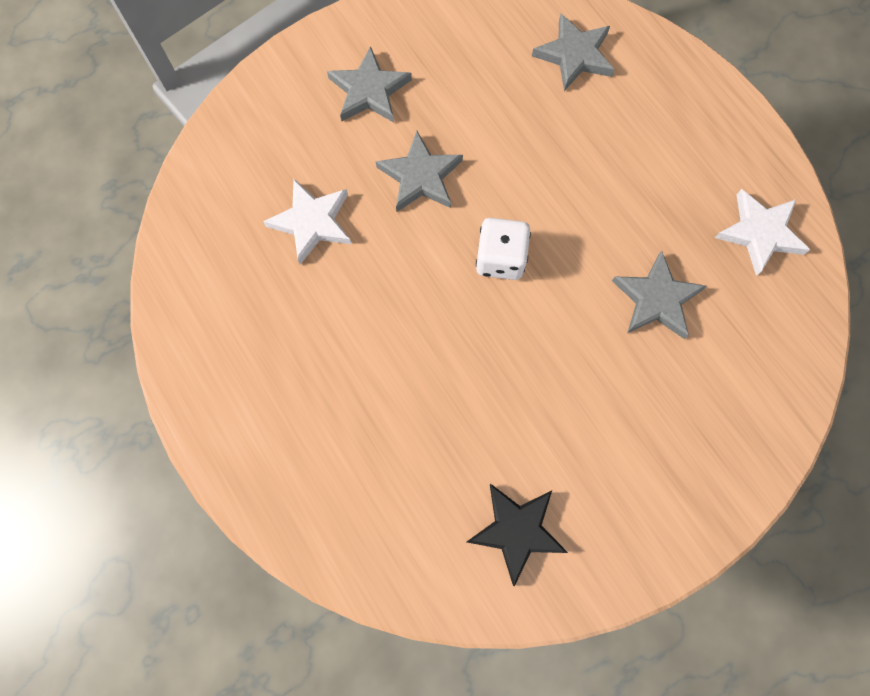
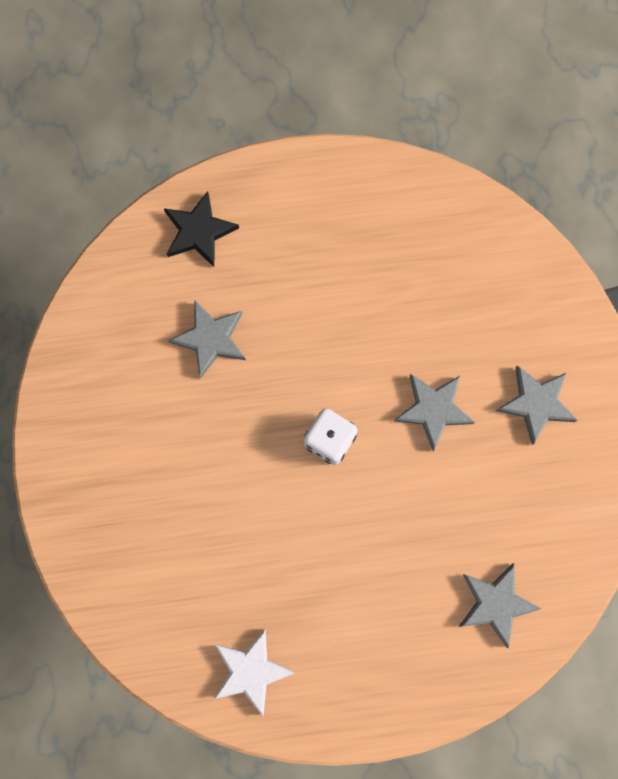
camera: 115 degrees right, 5 degrees up
white star [263,179,351,264] -> none
black star [467,484,568,586] -> black star moved to [164,191,239,267]
grey star [612,251,707,339] -> grey star moved to [168,301,246,379]

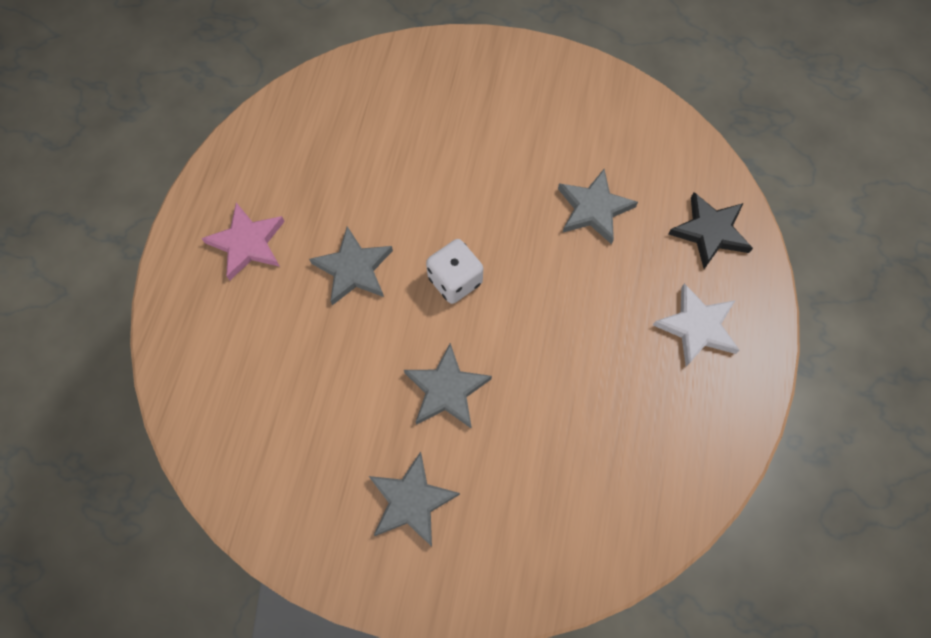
camera: 110 degrees right, 10 degrees down
white star [214,629,295,716] -> white star moved to [653,283,740,367]
grey star [459,564,541,649] -> grey star moved to [309,226,393,305]
none -> pink star [201,203,285,280]

